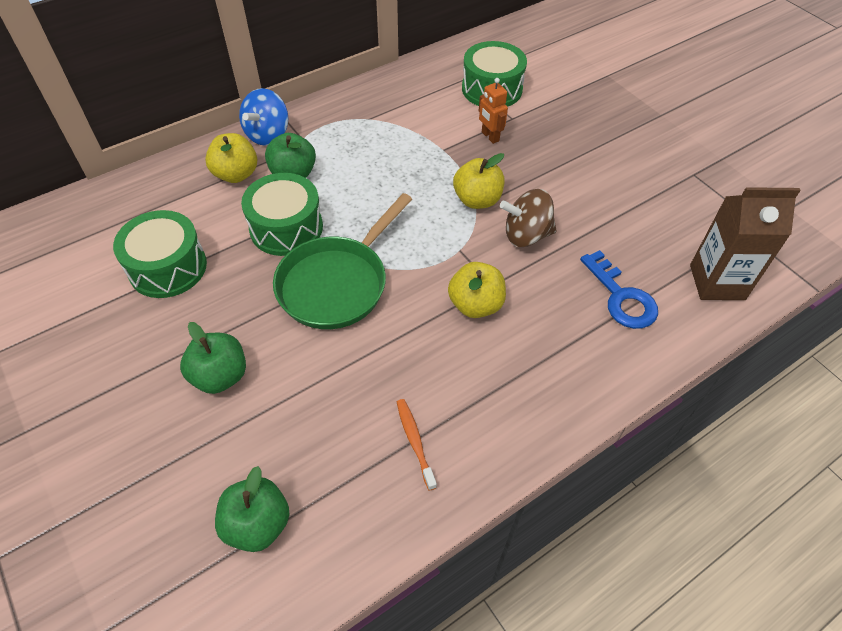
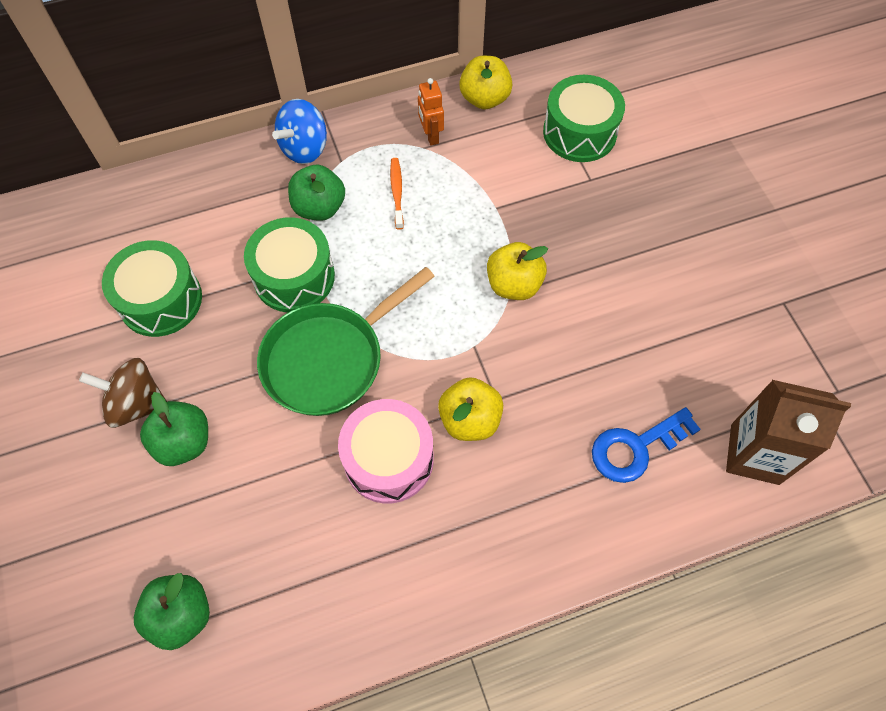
camera: 15 degrees right, 10 degrees up
yellow apple [205,133,257,183] -> yellow apple moved to [459,56,512,110]
orange toothbrush [397,399,437,491] -> orange toothbrush moved to [390,158,404,230]
orange robot [479,78,508,144] -> orange robot moved to [418,78,444,145]
brown spinning top [500,189,557,247] -> brown spinning top moved to [79,358,167,428]
blue key [580,250,658,329] -> blue key turned 75 degrees clockwise [592,407,701,483]
none -> pink drum [338,399,434,503]

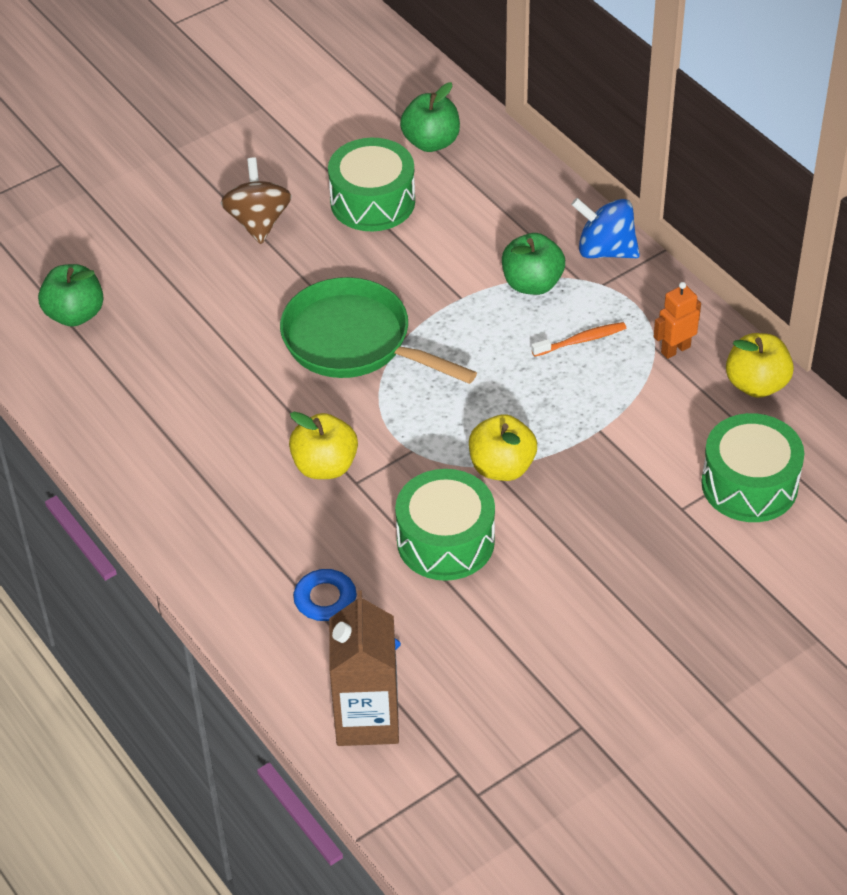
camera: 75 degrees right, 15 degrees down
green apple [140,392,208,466] -> green apple moved to [400,82,460,152]
green drum [244,217,335,313] -> green drum moved to [395,469,495,581]
pink drum [338,399,434,503] -> none

